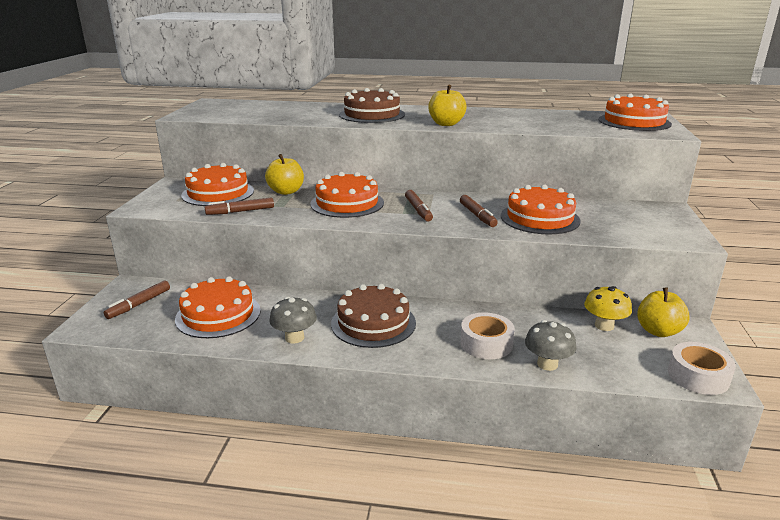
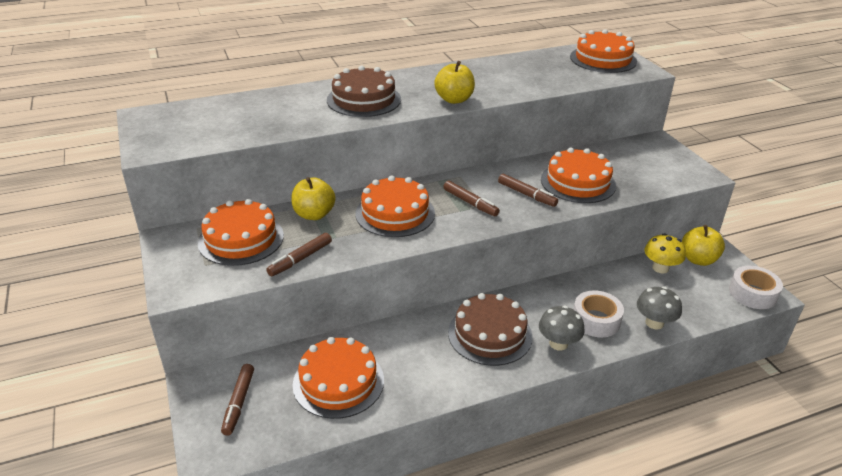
camera: 30 degrees left, 10 degrees up
grey mushroom [269,297,317,344] -> grey mushroom moved to [539,306,585,351]

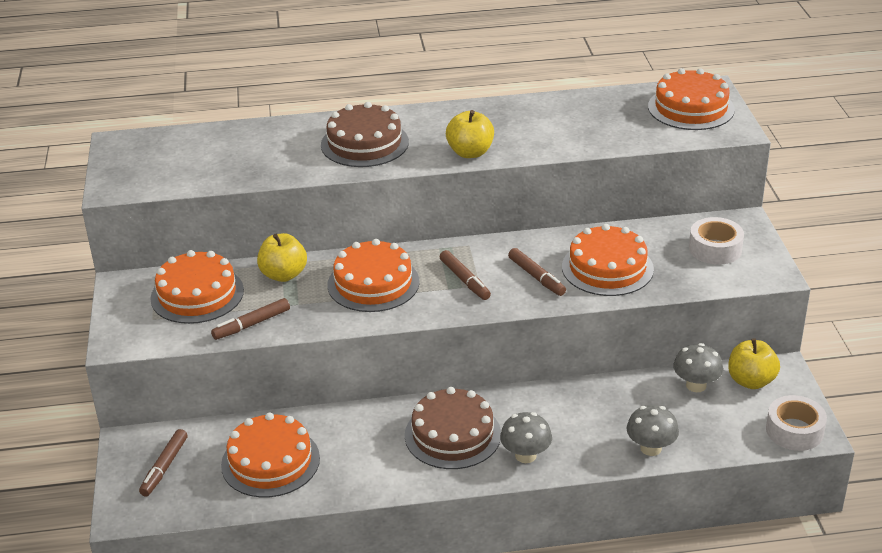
camera: 15 degrees right, 0 degrees up
white tape [573,291,624,337] -> white tape moved to [689,217,744,265]
yellow mushroom [644,233,686,273] -> grey mushroom [673,343,723,392]

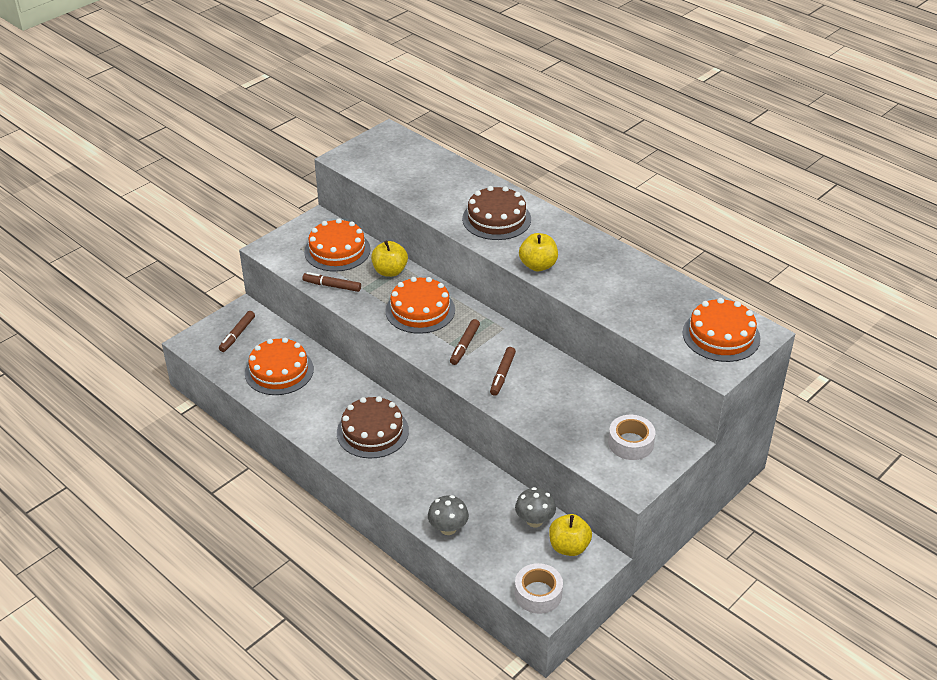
camera: 50 degrees right, 5 degrees up
brown marker [139,429,188,496] -> brown marker turned 45 degrees counterclockwise [219,311,255,352]
grey mushroom [500,412,552,463] -> none
orange cake [562,224,654,296] -> none

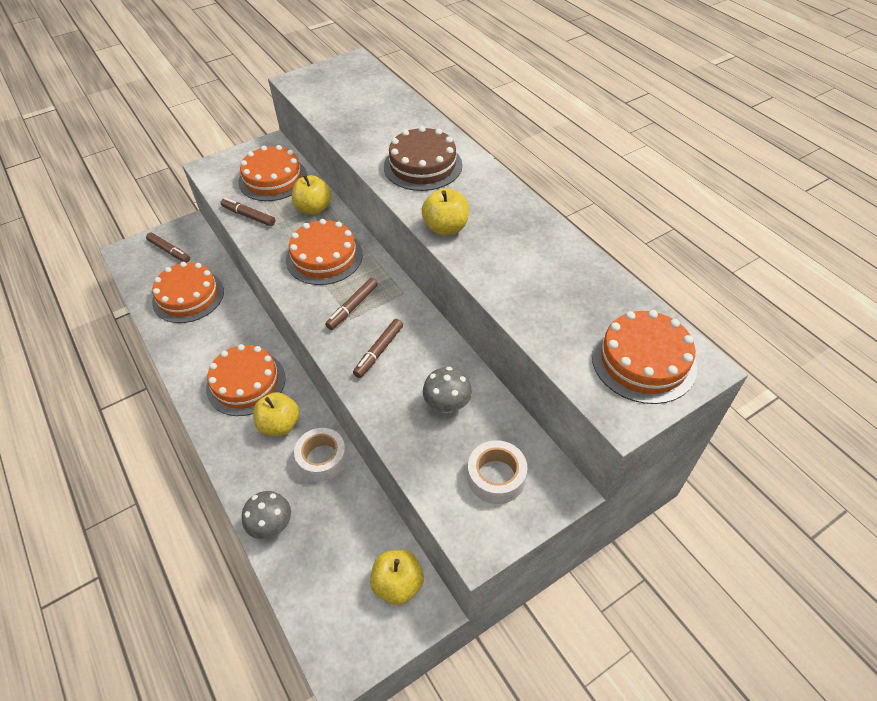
camera: 15 degrees right, 10 degrees up
brown marker [219,311,255,352] -> brown marker turned 90 degrees counterclockwise [146,233,190,263]
brown cake [337,396,409,458] -> orange cake [206,344,285,416]
grey mushroom [515,487,556,527] -> grey mushroom moved to [423,367,472,413]
white tape [515,563,563,614] -> white tape moved to [294,428,347,482]
none -> yellow apple [253,392,299,436]

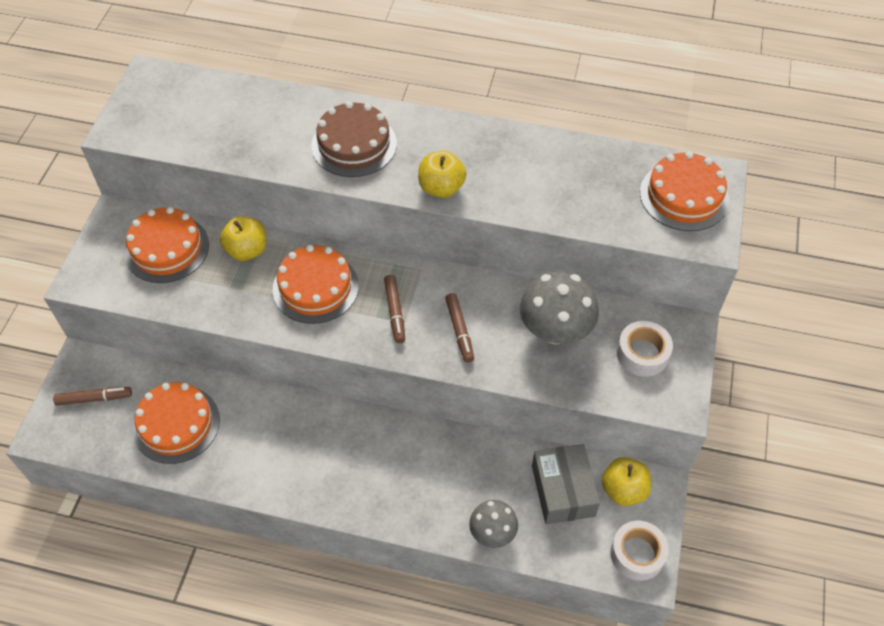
camera: 45 degrees left, 5 degrees up
orange cake [206,344,285,416] -> none
brown marker [221,198,275,226] -> none
yellow apple [253,392,299,436] -> none
white tape [294,428,347,482] -> white tape moved to [610,521,669,581]
grey mushroom [423,367,472,413] -> grey mushroom [520,271,599,344], size x1.66
none -> grey box [532,444,600,524]

